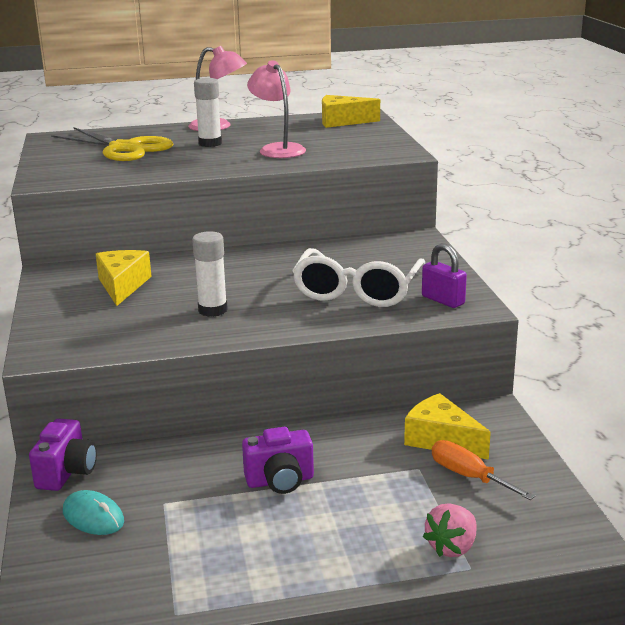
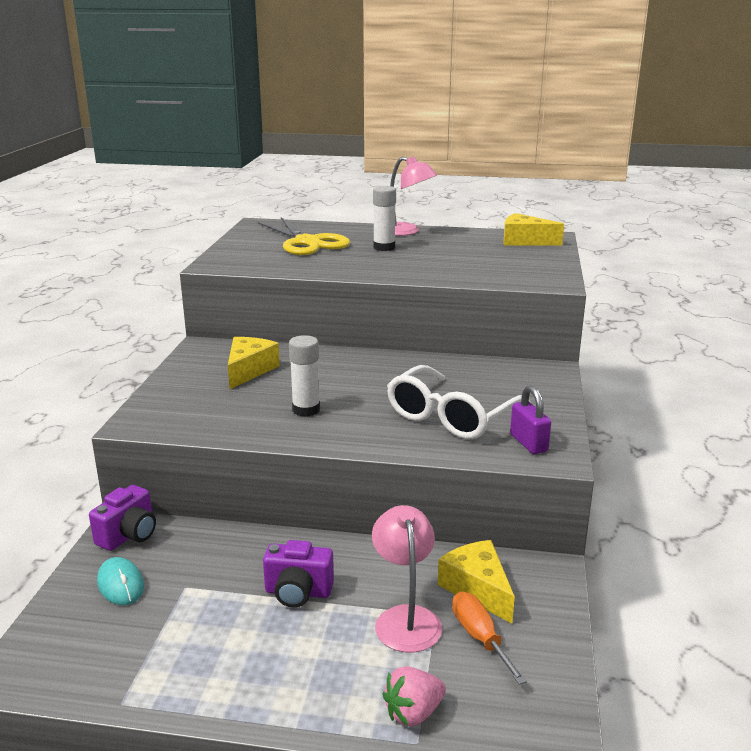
camera: 20 degrees right, 0 degrees up
pink lamp [247,60,306,158] -> pink lamp moved to [372,505,442,653]

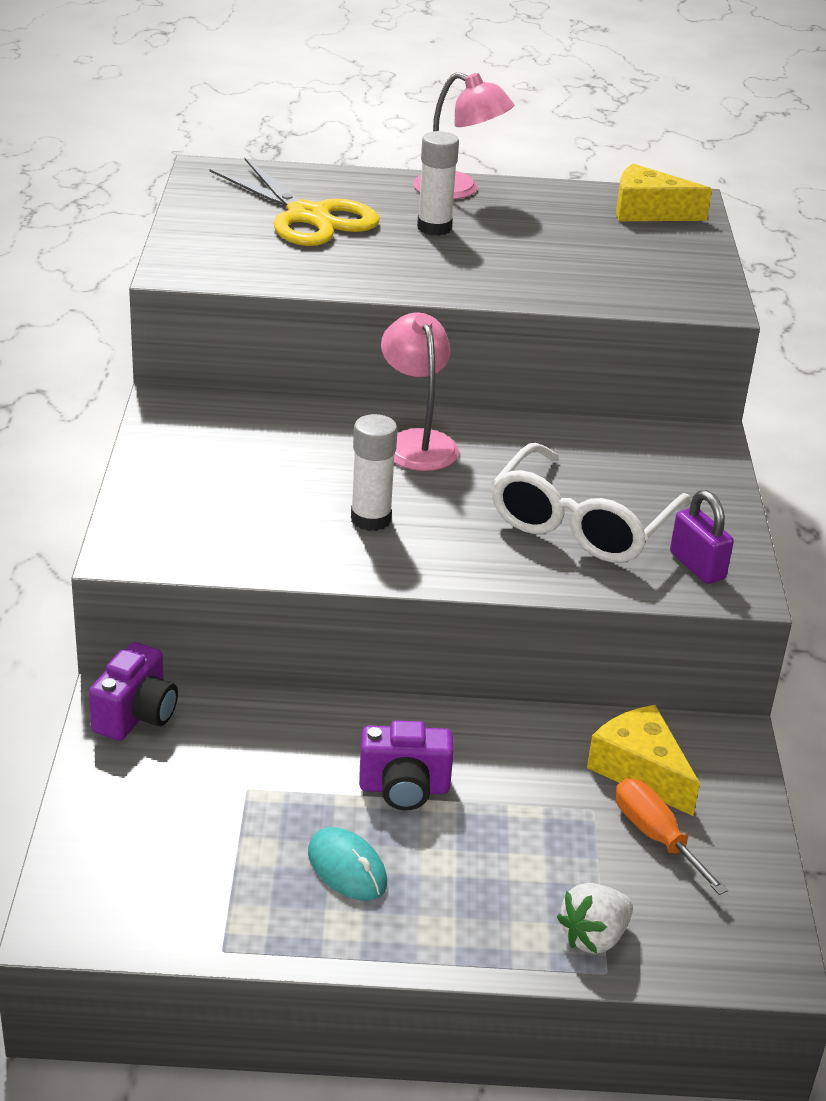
camera: 10 degrees left, 10 degrees up
turquoise mouse [97,557,144,605] -> turquoise mouse moved to [308,827,387,901]
yellow cheese [228,337,280,389] -> none
pink lamp [372,505,442,653] -> pink lamp moved to [381,313,459,471]
pink strawberry [382,666,446,726] -> white strawberry [557,883,633,954]

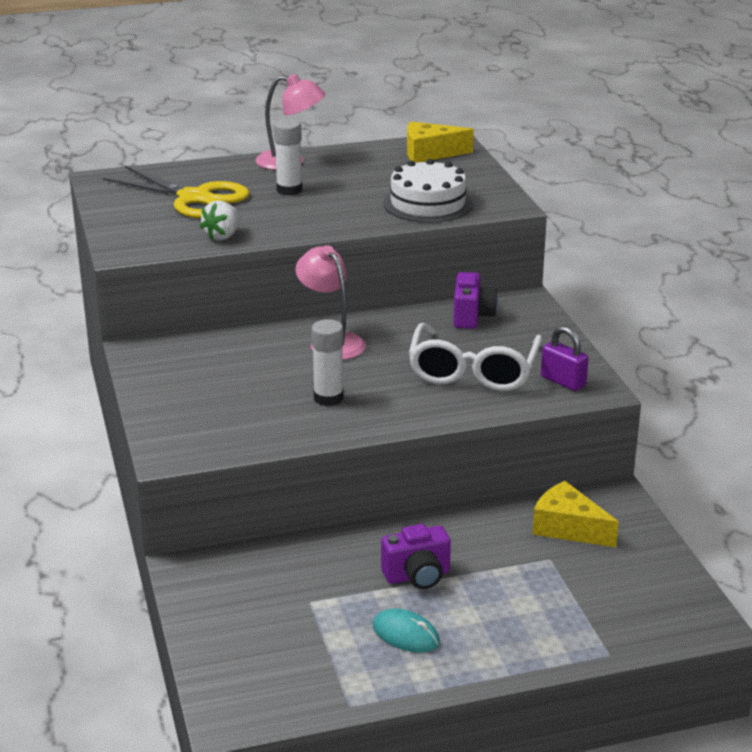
camera: 15 degrees left, 5 degrees down
purple camera [89,642,178,741] -> purple camera moved to [453,272,498,329]
white strawberry [557,883,633,954] -> white strawberry moved to [200,201,242,241]
orange screwdriver [616,778,728,895] -> none
none -> white cake [383,159,473,223]

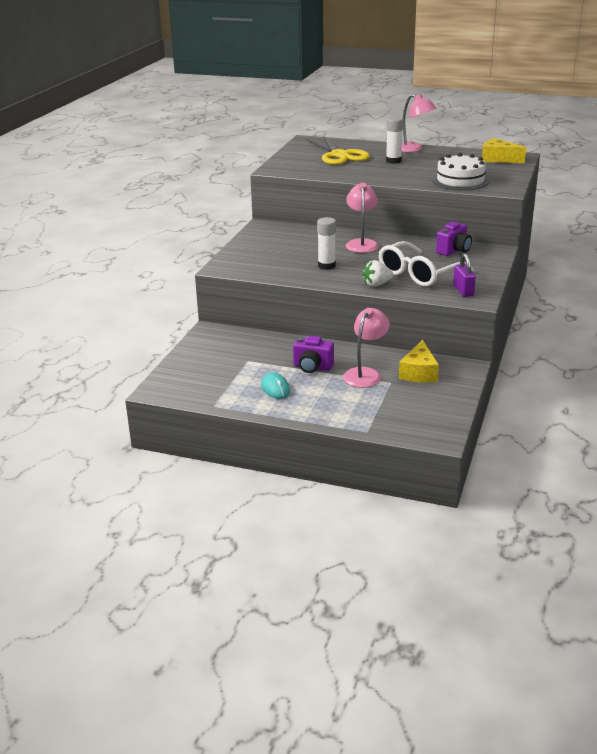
camera: 35 degrees right, 0 degrees up
white strawberry [200,201,242,241] -> white strawberry moved to [363,260,393,287]
yellow cheese [532,481,619,547] -> yellow cheese turned 150 degrees counterclockwise [399,340,439,382]
none -> pink lamp [343,308,390,388]

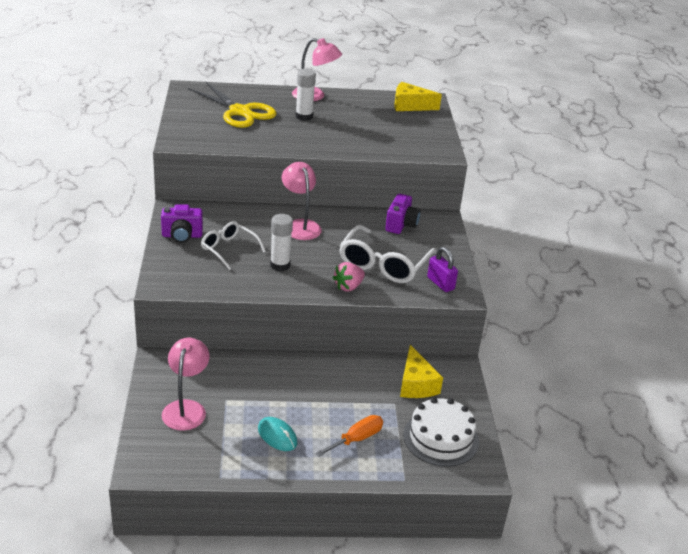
camera: 25 degrees left, 5 degrees up
purple camera [293,336,334,373] -> purple camera moved to [161,204,203,243]
pink lamp [343,308,390,388] -> pink lamp moved to [162,338,210,431]
white strawberry [363,260,393,287] -> pink strawberry [333,262,365,291]
white cake [432,153,489,190] -> white cake moved to [403,398,479,467]
none -> white glasses [201,221,266,270]
none -> orange screwdriver [315,415,383,457]

